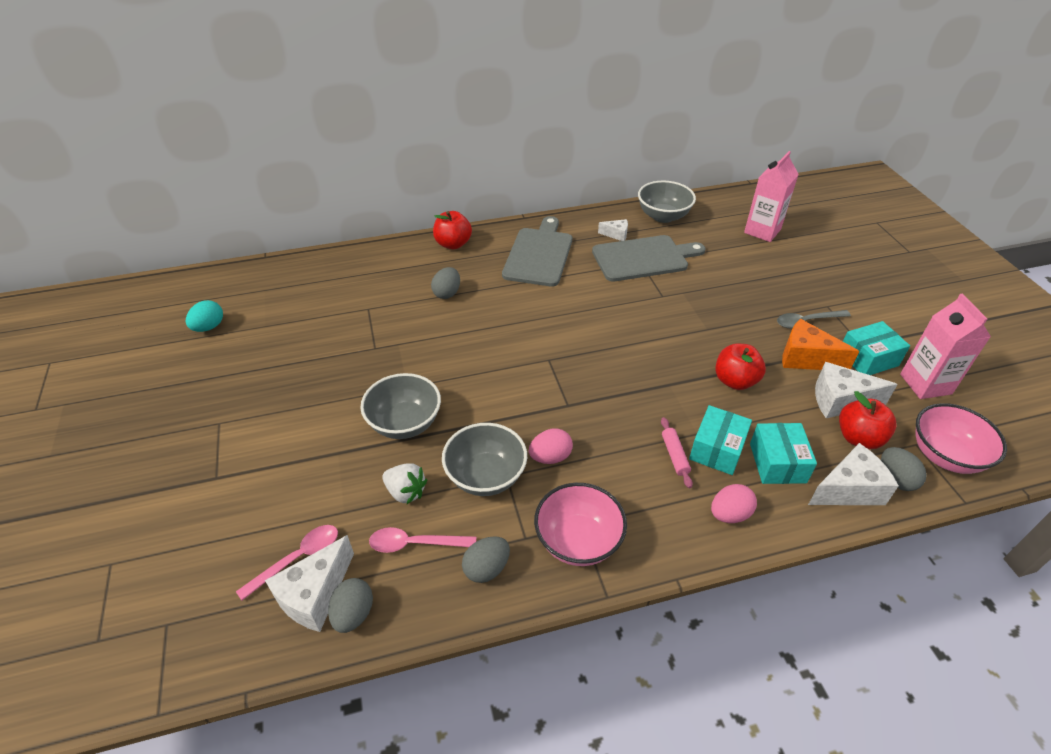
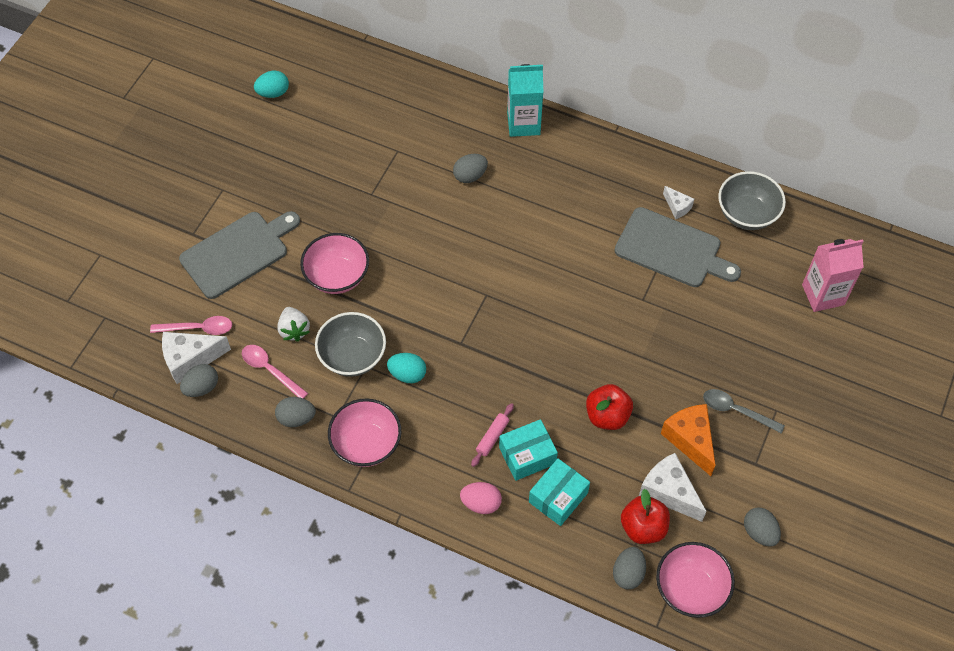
camera: 40 degrees right, 15 degrees up
grey bowl [360,373,441,439] -> pink bowl [300,233,369,294]
red apple [433,211,472,249] -> turquoise carton [507,64,543,137]
grey cutting board [502,216,572,287] -> grey cutting board moved to [179,211,300,299]
pink egg [529,428,573,464] -> turquoise egg [387,353,426,383]
white cheese [808,443,899,505] -> none
turquoise box [843,321,910,375] -> none
pink carton [900,294,991,399] -> grey egg [744,507,781,547]

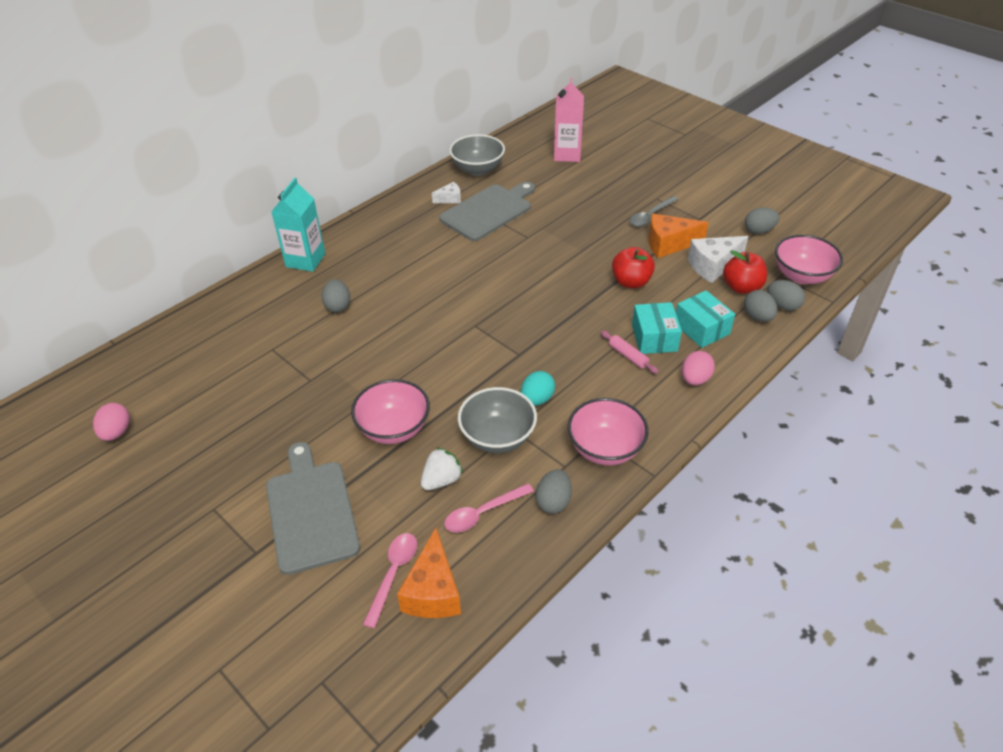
camera: 70 degrees left, 15 degrees down
white cheese [162,332,231,384] -> orange cheese [397,528,461,618]
grey egg [180,364,218,397] -> grey egg moved to [744,290,777,322]
turquoise egg [254,71,289,98] -> pink egg [93,403,130,441]
white strawberry [277,307,310,342] -> white strawberry turned 45 degrees counterclockwise [421,447,463,490]

